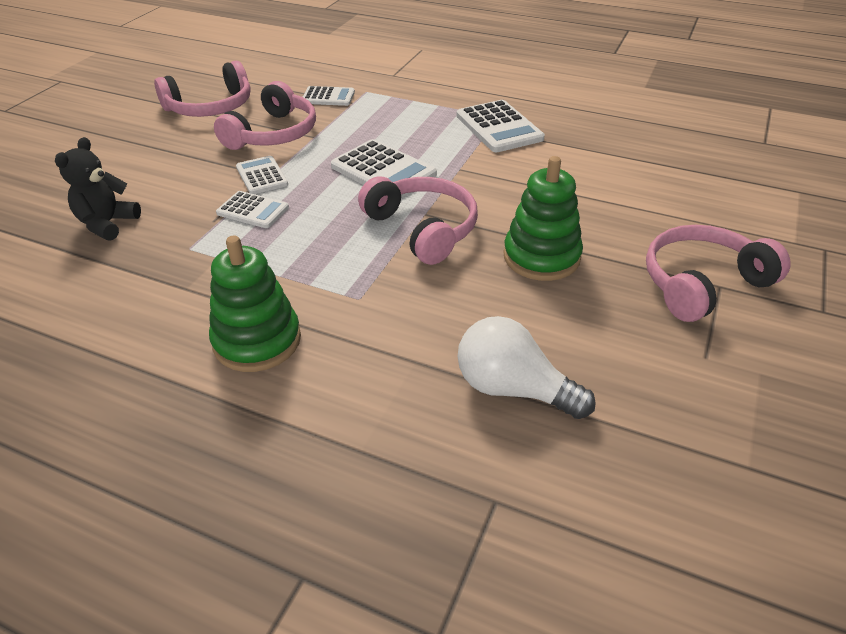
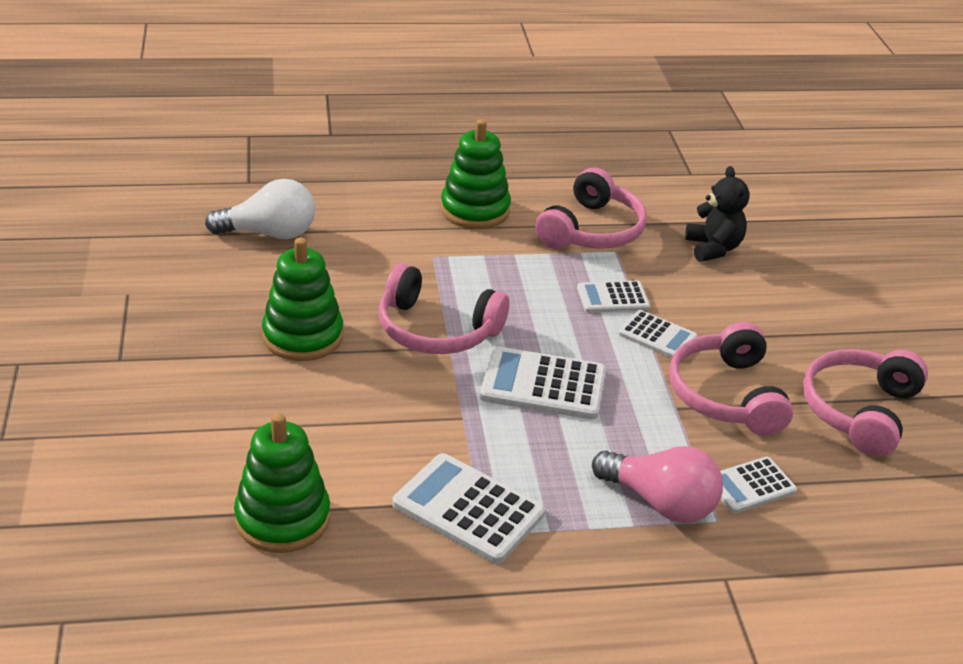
camera: 145 degrees right, 5 degrees down
pink headphones [646,225,791,322] -> pink headphones moved to [535,168,647,249]
none -> green stacking toy [234,413,330,553]
none -> pink light bulb [592,446,723,523]

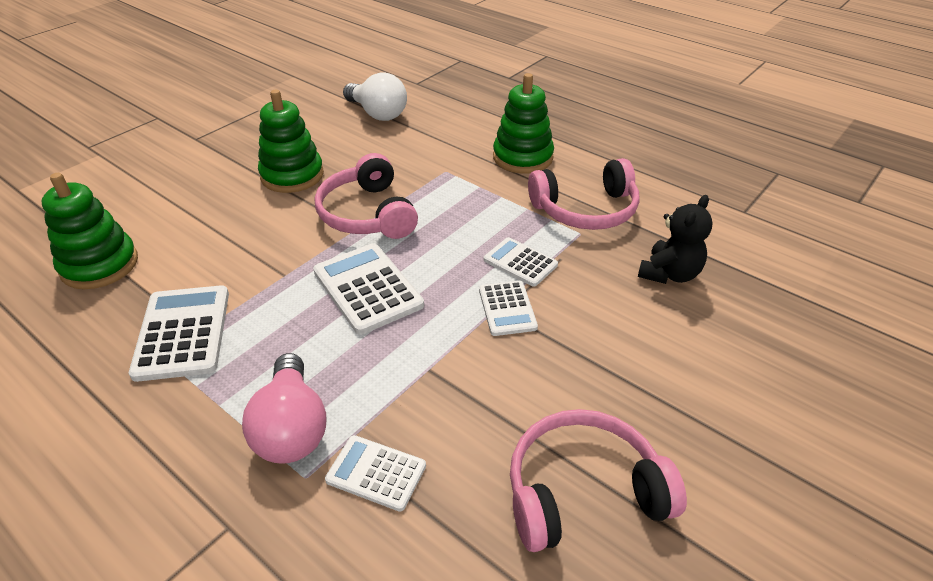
camera: 50 degrees right, 5 degrees up
pink headphones [669,322,793,435] -> none

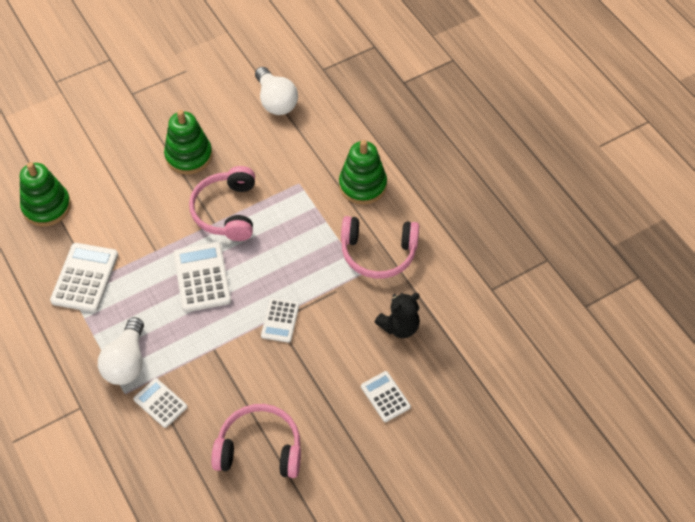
camera: 20 degrees right, 15 degrees up
pink light bulb [242,353,326,464] -> white light bulb [98,317,144,385]
white calculator [484,237,558,287] -> white calculator moved to [361,371,411,422]

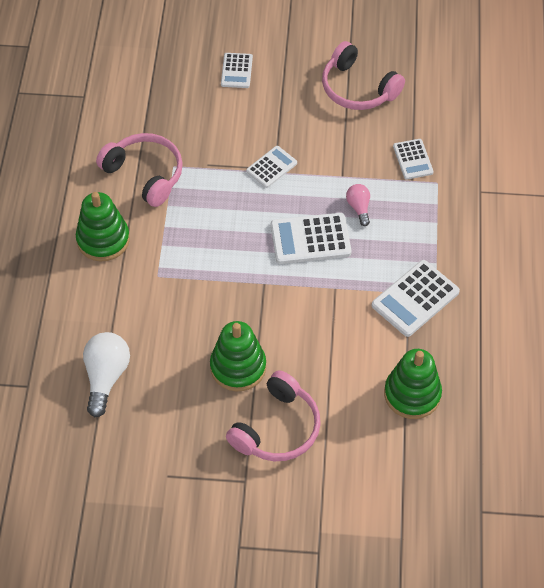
camera: 145 degrees left, 0 degrees up
white light bulb [98,317,144,385] -> none
white calculator [173,242,231,312] -> white calculator turned 60 degrees clockwise [271,213,351,264]
pink headphones [189,166,255,241] -> pink headphones moved to [226,370,321,461]
black teddy bear [375,293,420,338] -> none
none -> pink light bulb [346,184,370,226]

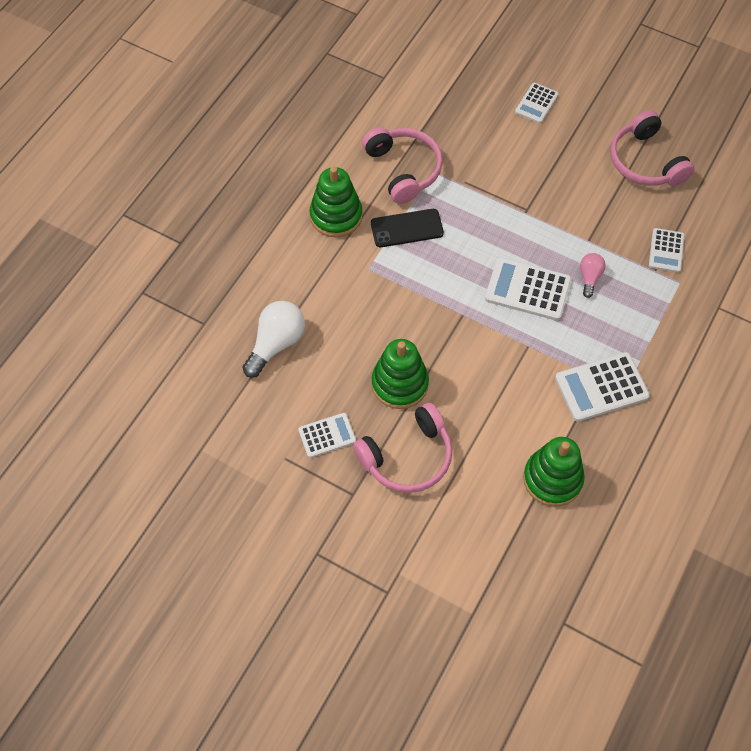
camera: 25 degrees right, 5 degrees up
white calculator [246,146,297,188] -> white calculator moved to [298,413,356,458]
none -> black phone [371,209,444,247]

